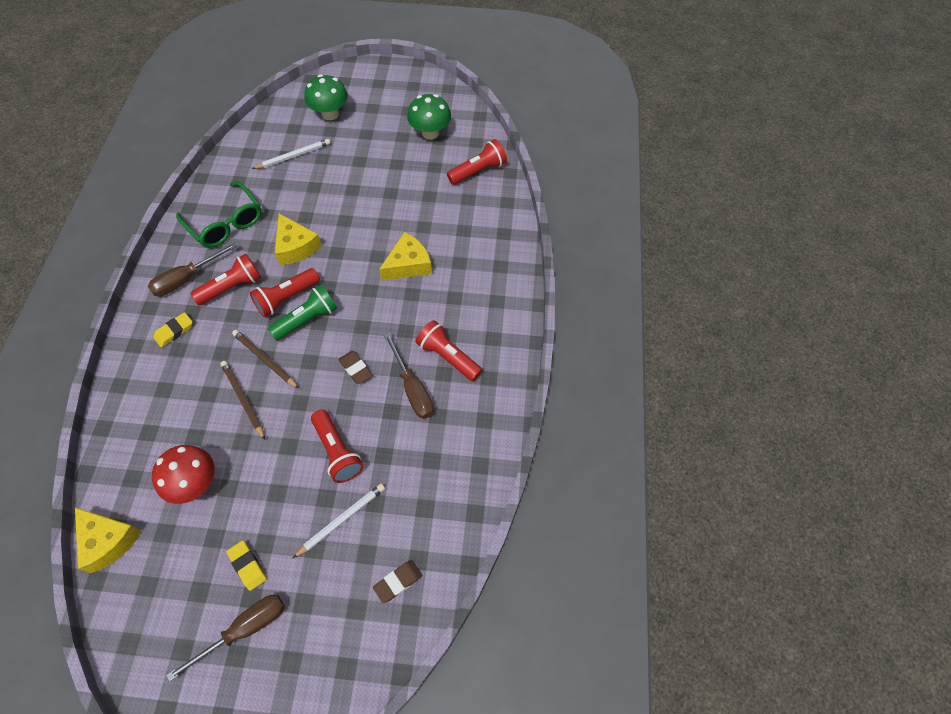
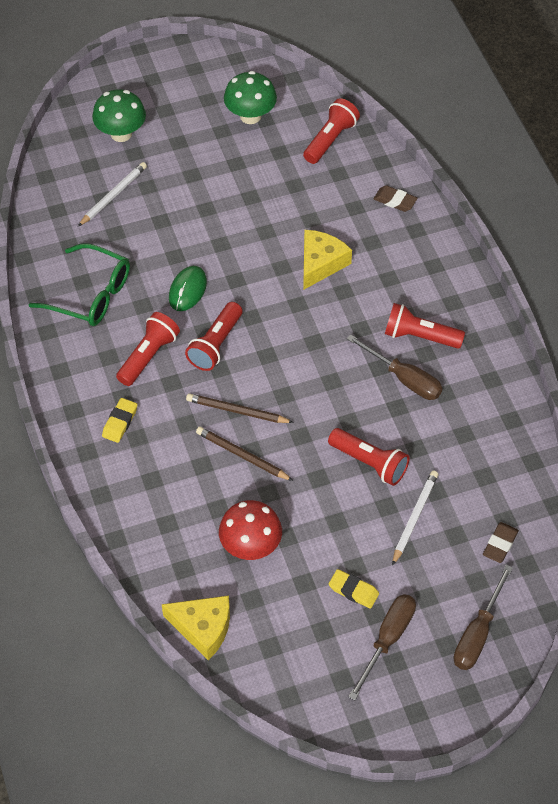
camera: 25 degrees left, 5 degrees down
brown screwdriver [148,242,237,296] -> brown screwdriver moved to [453,565,513,670]
green flashlight [268,285,337,341] -> none
yellow cheese [275,213,322,265] -> green mouse [169,266,207,311]
brown eraser [339,351,372,384] -> brown eraser moved to [373,185,417,212]

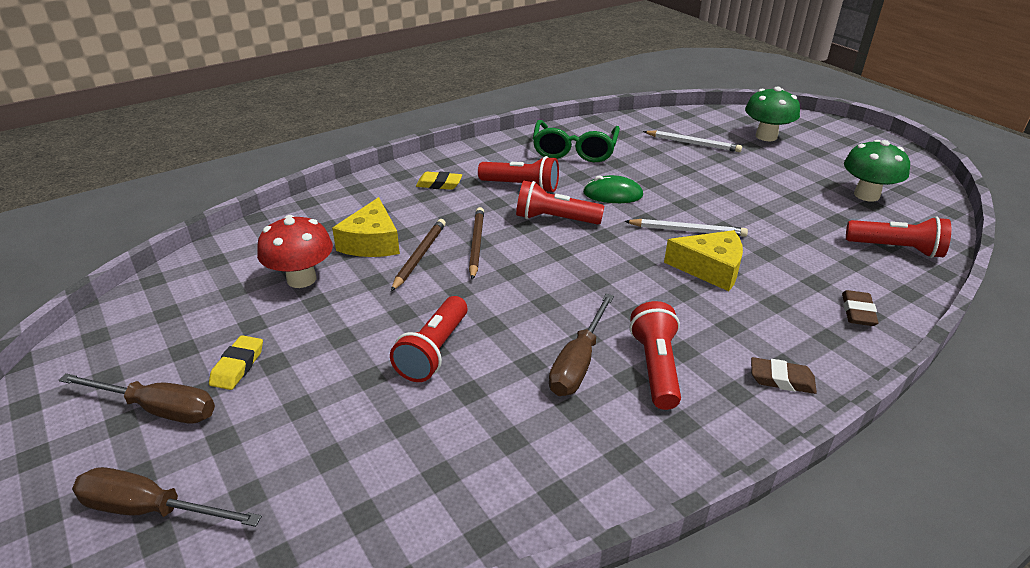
camera: 75 degrees right, 20 degrees down
yellow cheese [162,595,230,660] -> yellow cheese moved to [332,197,400,257]
white pencil [392,471,438,566] -> white pencil moved to [624,219,748,237]
brown eraser [483,522,519,563] -> brown eraser moved to [751,357,817,394]

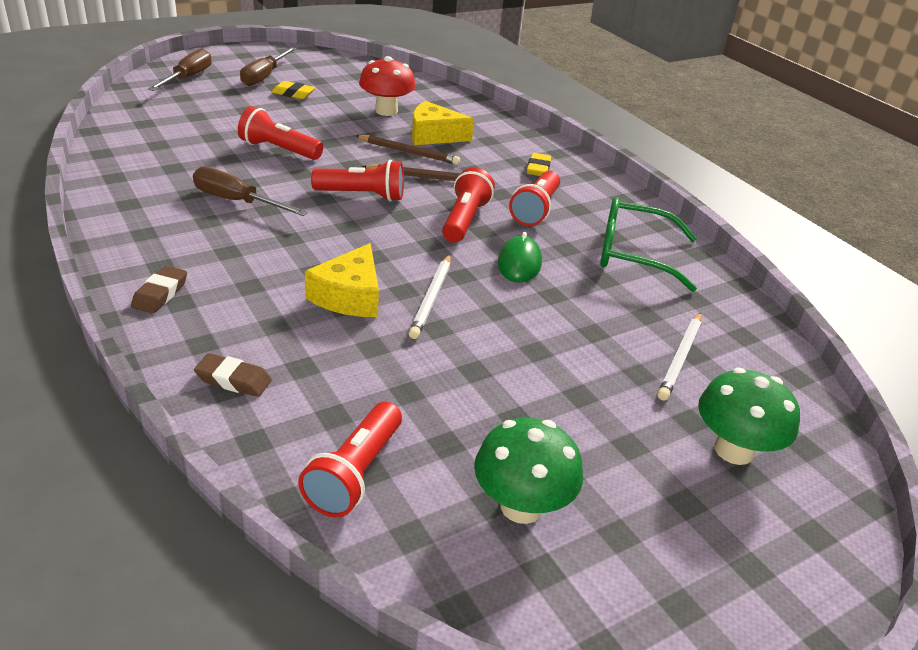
camera: 90 degrees right, 0 degrees up
red flashlight [630,301,681,410] -> red flashlight moved to [311,160,404,202]

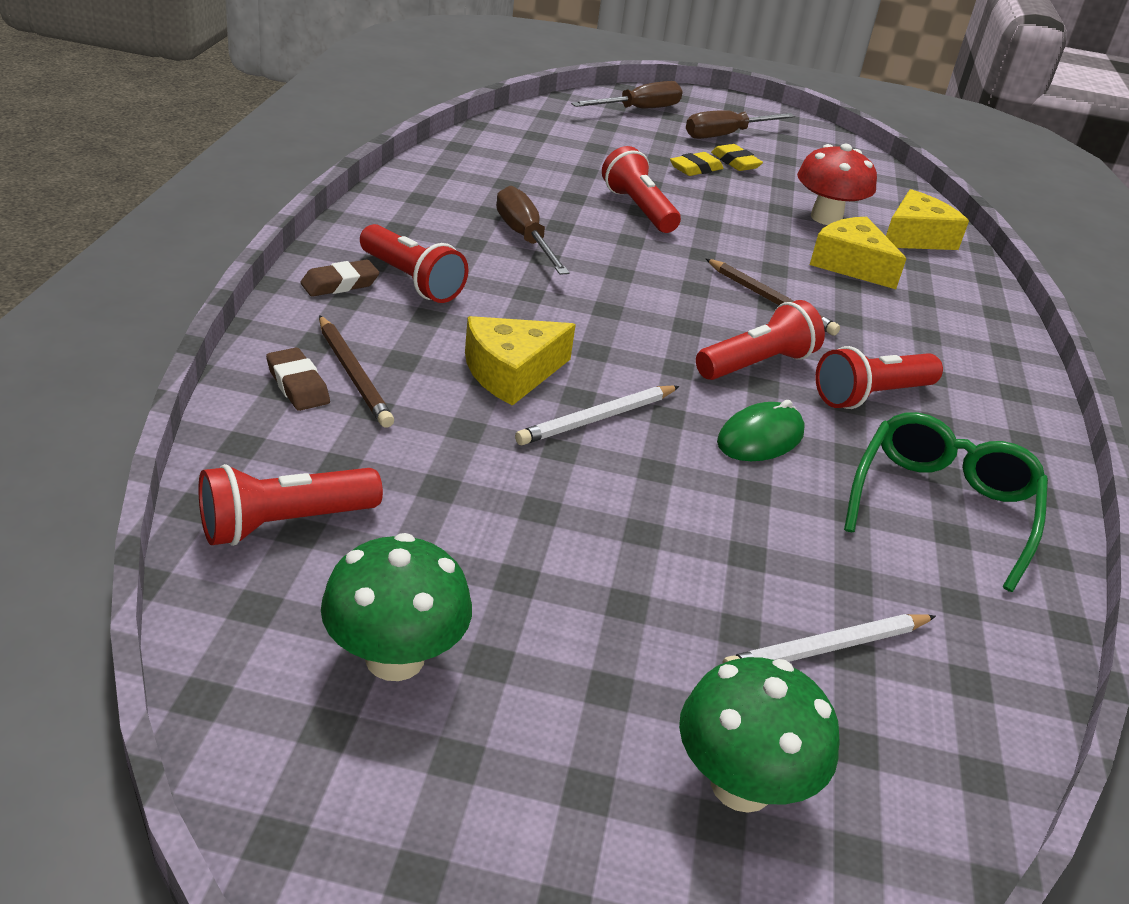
camera: 40 degrees right, 0 degrees up
red flashlight [311,160,404,202] -> red flashlight moved to [360,224,468,303]
brown pencil [356,135,460,165] -> brown pencil moved to [319,315,394,428]
yellow eraser [527,153,551,176] -> yellow eraser moved to [670,152,723,176]
green glasses [600,197,697,292] -> green glasses turned 60 degrees clockwise [844,412,1048,592]
none -> yellow cheese [886,189,969,250]

